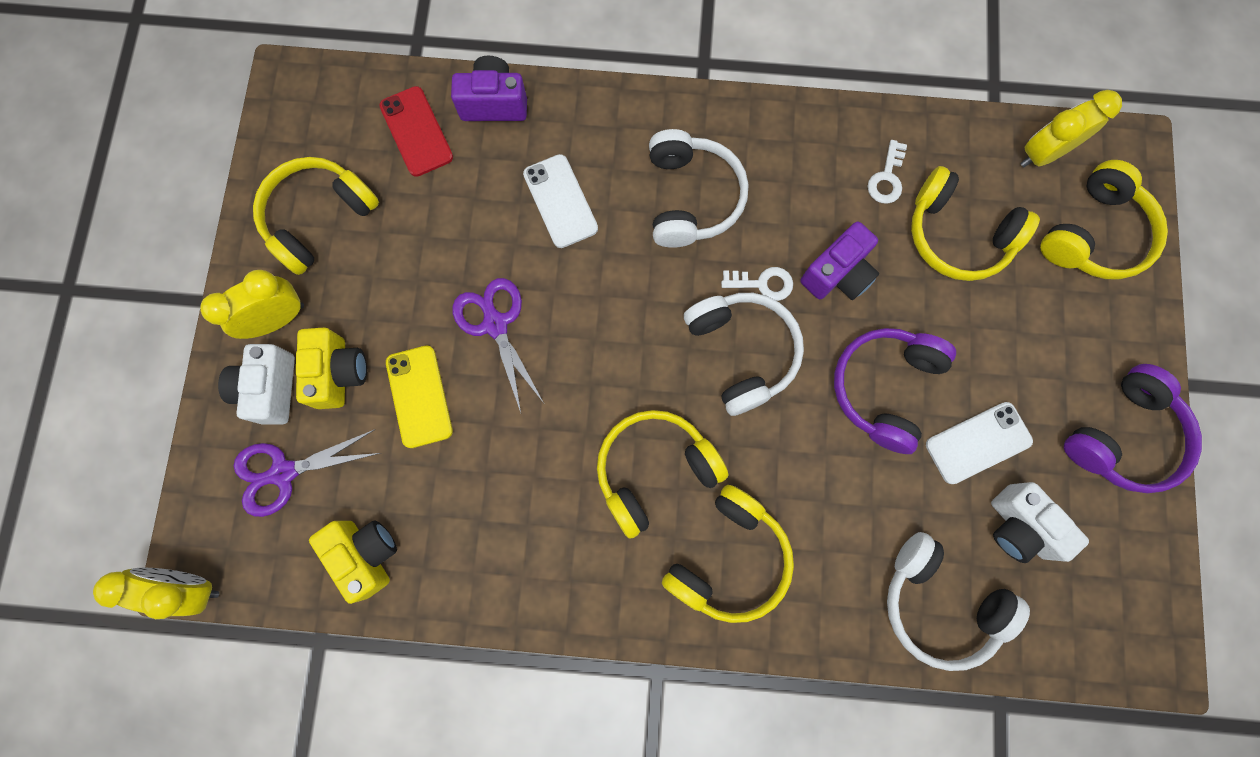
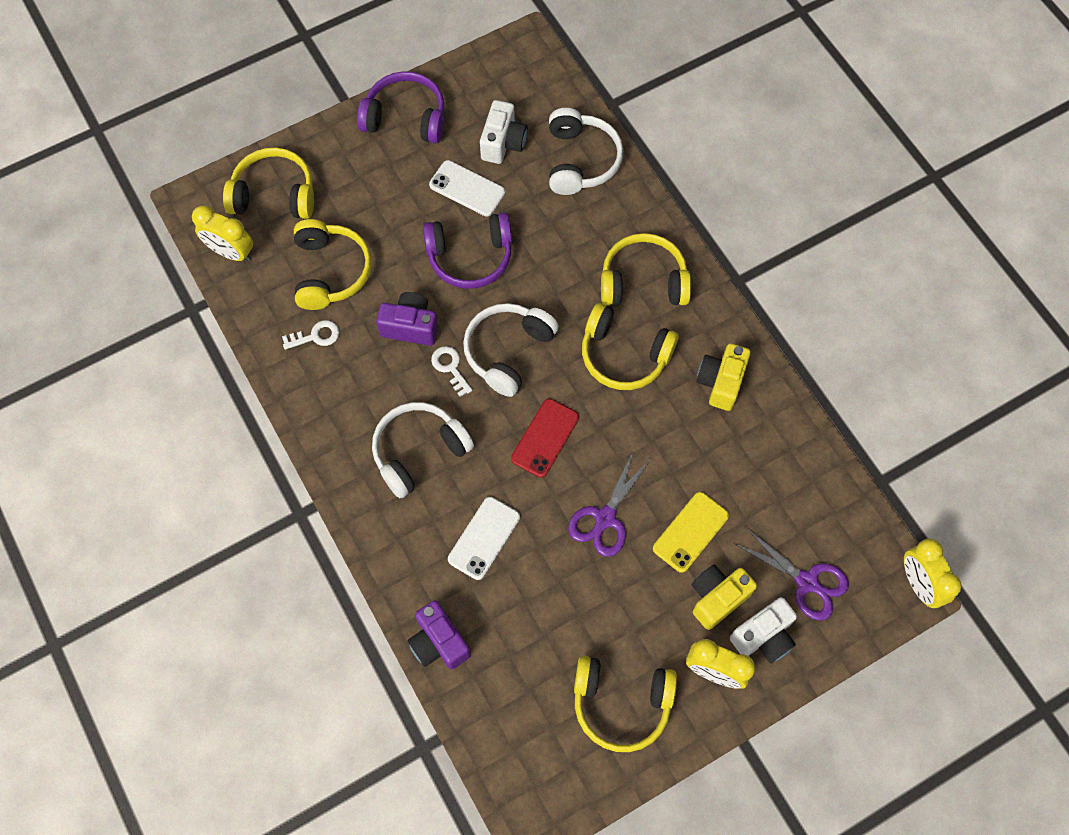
camera: 125 degrees left, 10 degrees down
yellow camera [309,520,397,604] -> yellow camera moved to [696,343,751,411]
red phone [379,86,453,177] -> red phone moved to [511,399,579,478]

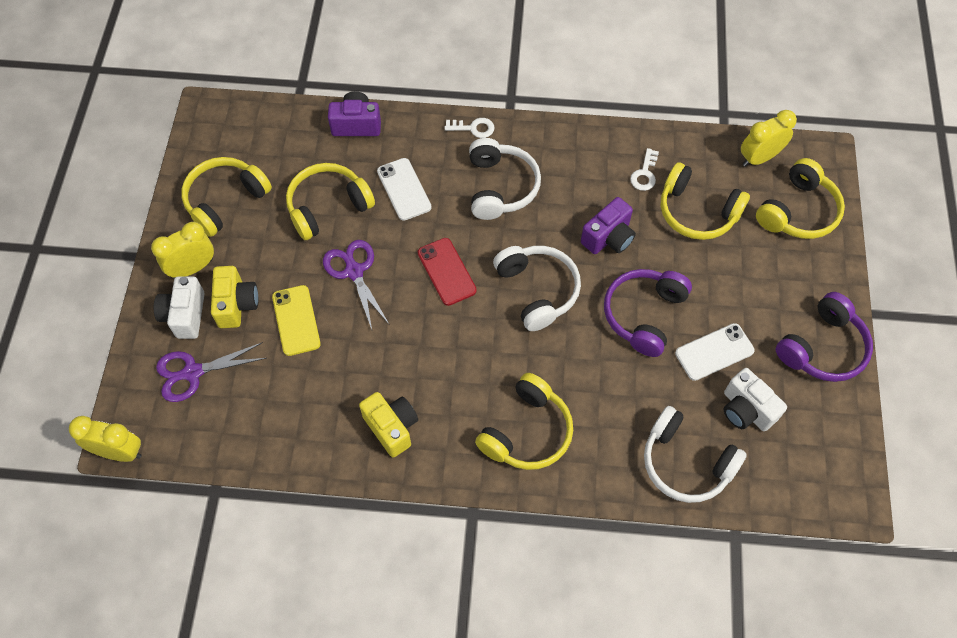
camera: 125 degrees right, 5 degrees down
white key [431,346,472,397] -> white key moved to [445,118,495,138]
yellow headphones [582,303,679,390] -> yellow headphones moved to [286,163,375,240]

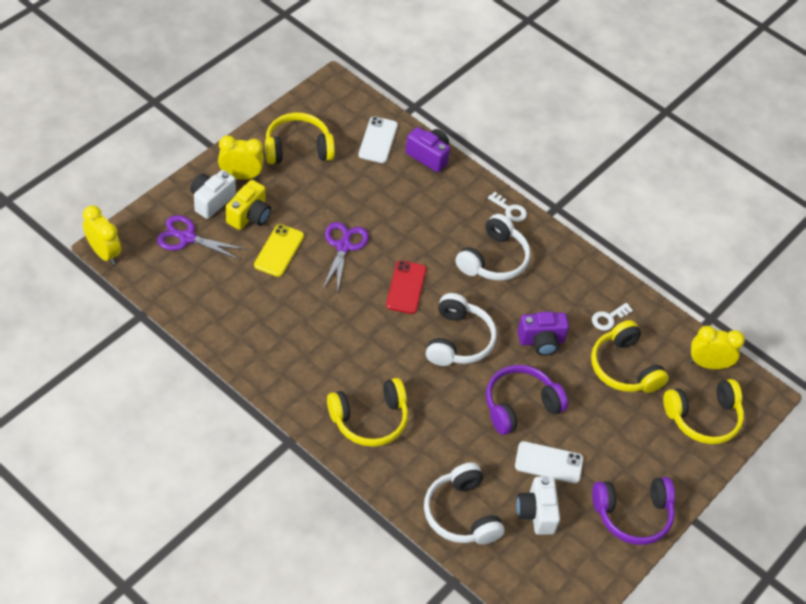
camera: 30 degrees right, 10 degrees down
yellow headphones [286,163,375,240] -> none
yellow camera [359,392,418,457] -> none
white phone [377,158,432,221] -> white phone moved to [358,116,398,163]

